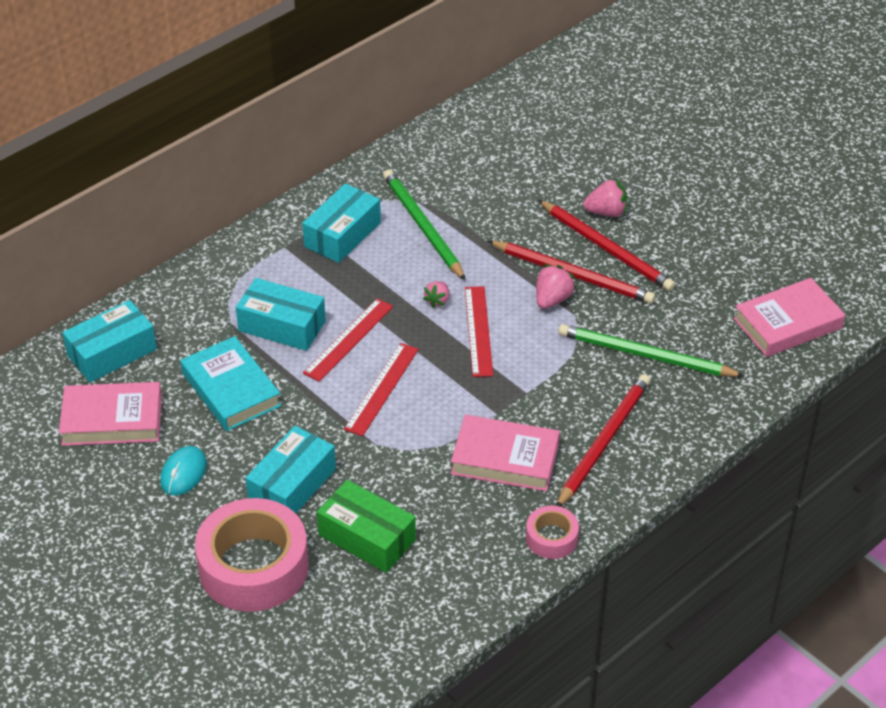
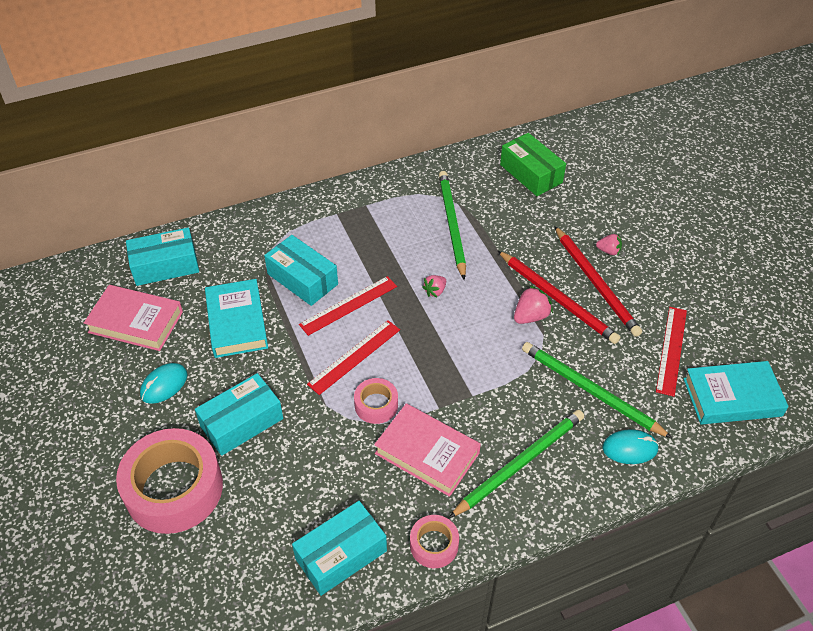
camera: 20 degrees right, 5 degrees up
turquoise box [302,183,381,263] -> turquoise box moved to [292,501,387,596]
green box [317,480,416,573] -> green box moved to [500,133,566,196]
red ruler [465,286,493,377] -> red ruler moved to [656,307,687,397]
red pencil [557,374,650,506] -> green pencil [449,410,584,518]
pink strawberry [583,179,627,217] -> pink strawberry [596,234,622,255], size x0.66
pink book [733,278,845,357] -> turquoise book [683,361,789,424]
none -> pink tape [354,378,398,424]
none -> turquoise mouse [602,429,659,464]

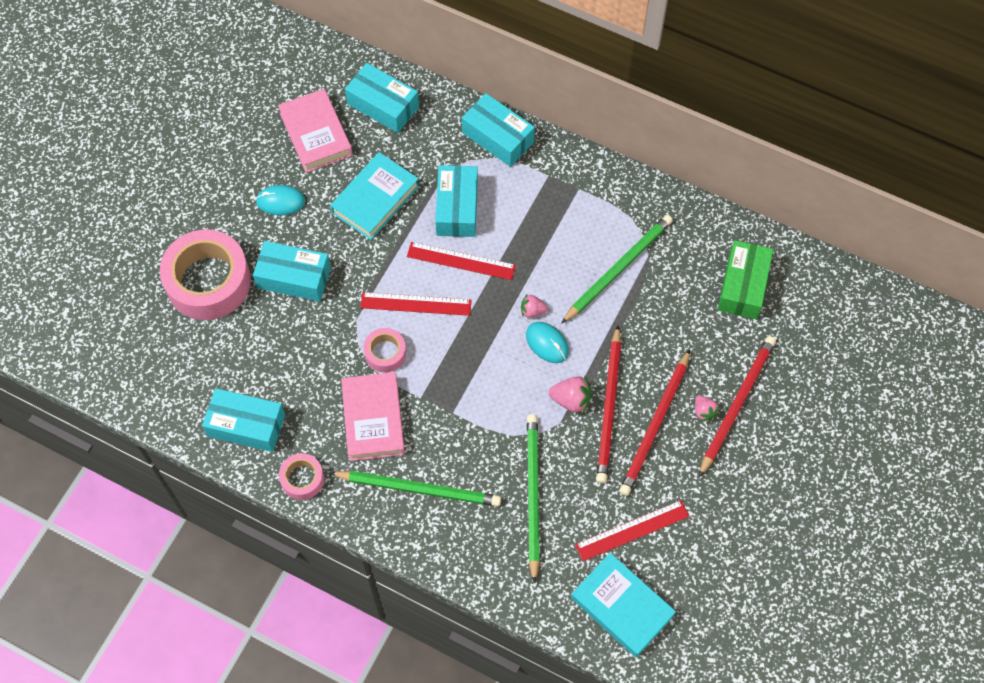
camera: 50 degrees right, 15 degrees up
turquoise mouse [602,429,659,464] -> turquoise mouse moved to [526,322,569,363]
none -> turquoise box [462,93,535,167]
none -> red pencil [699,336,776,477]

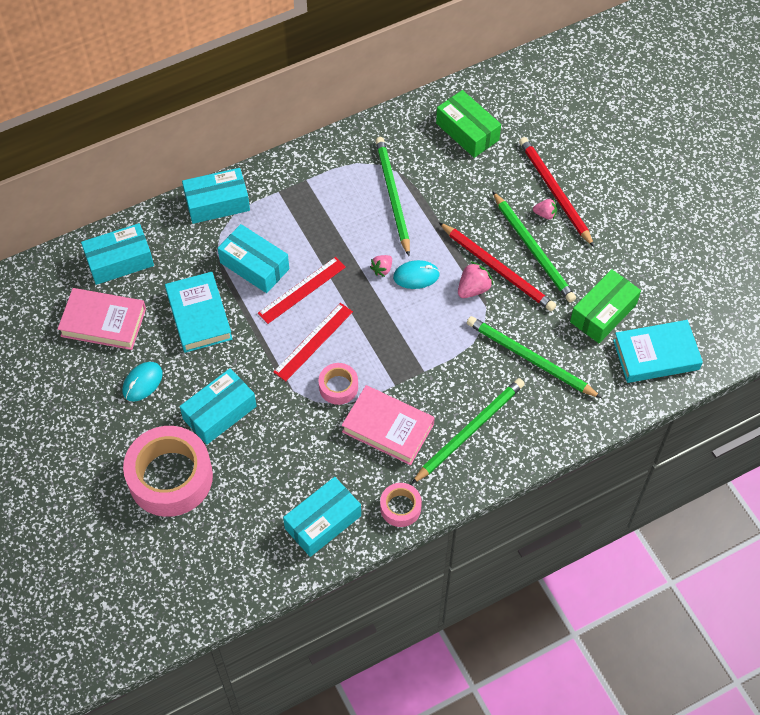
camera: 55 degrees left, 5 degrees down
red ruler [575,500,689,561] -> green box [570,269,641,343]
red pencil [619,349,690,496] -> green pencil [492,191,576,303]

